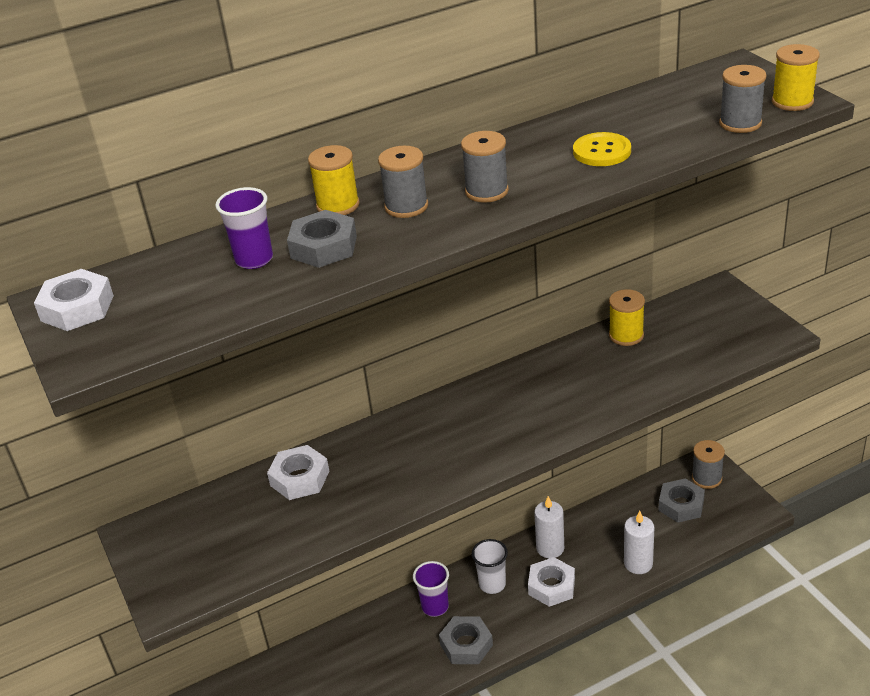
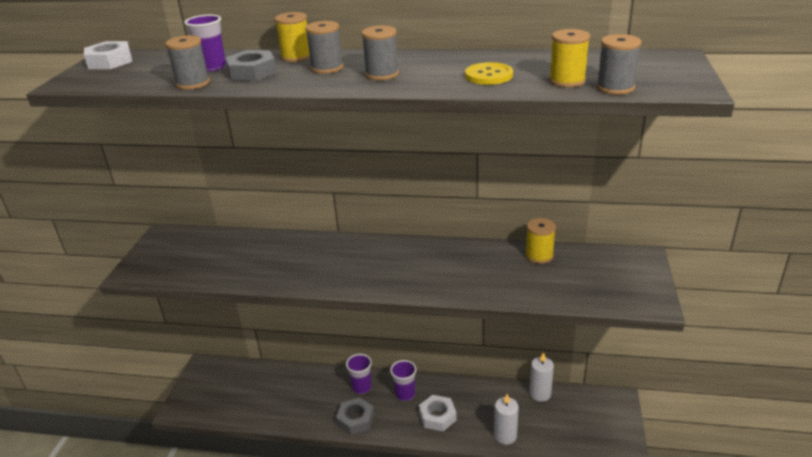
camera: 35 degrees right, 5 degrees down
white nut [267,445,330,500] -> none
white cup [472,539,508,594] -> purple cup [390,360,417,401]
white candle [534,496,564,558] -> white candle moved to [530,352,554,402]
grey nut [658,478,705,523] -> none
grey spool [692,440,725,489] -> grey spool moved to [165,35,210,90]
yellow spool [772,44,820,111] -> yellow spool moved to [549,29,590,87]

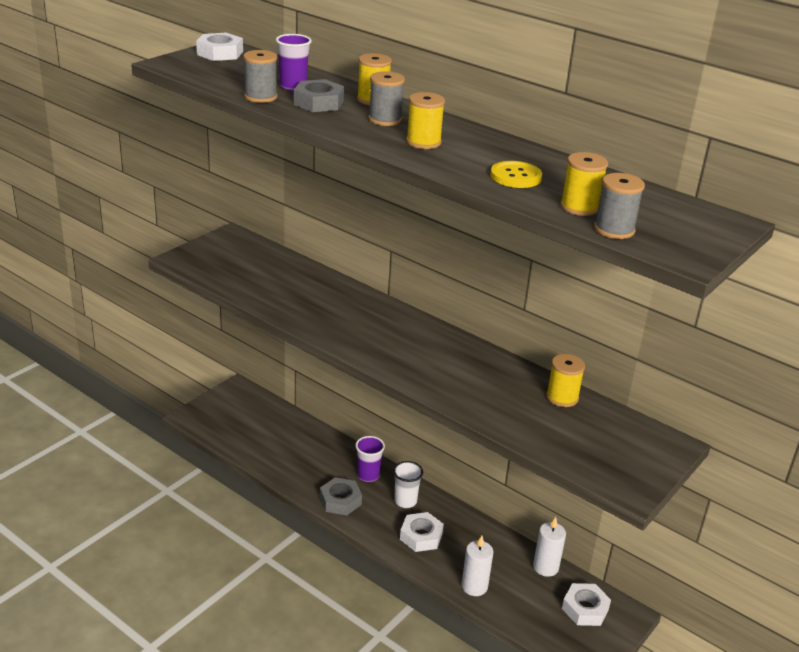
camera: 25 degrees right, 0 degrees up
grey spool [361,26,399,80] -> yellow spool [406,92,445,149]
purple cup [390,360,417,401] -> white cup [393,461,423,508]
none -> white nut [562,583,611,626]

